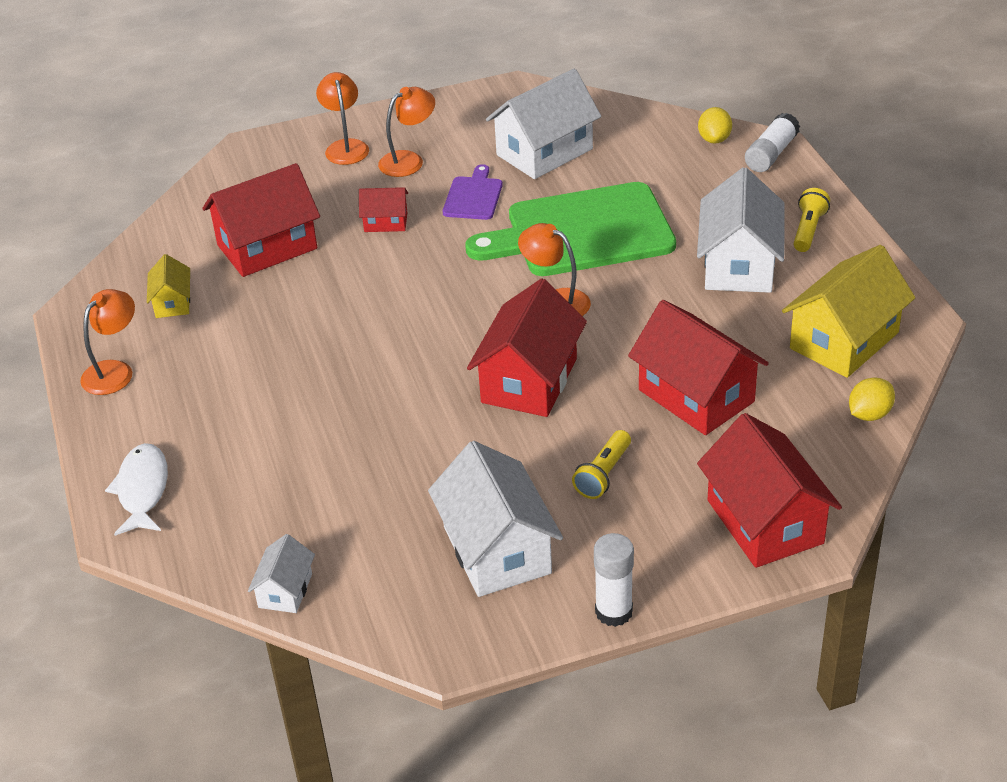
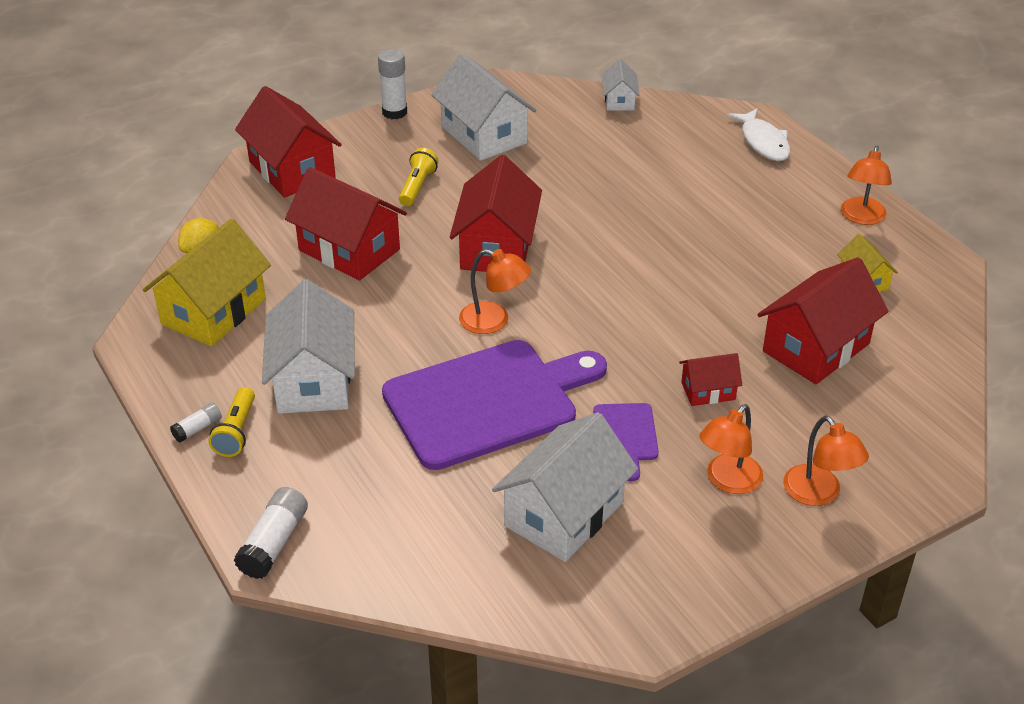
camera: 165 degrees right, 0 degrees up
green cutting board [465,182,676,276] -> purple cutting board [382,340,607,470]
yellow lemon [698,107,732,144] -> none
none -> white glue stick [170,403,222,442]

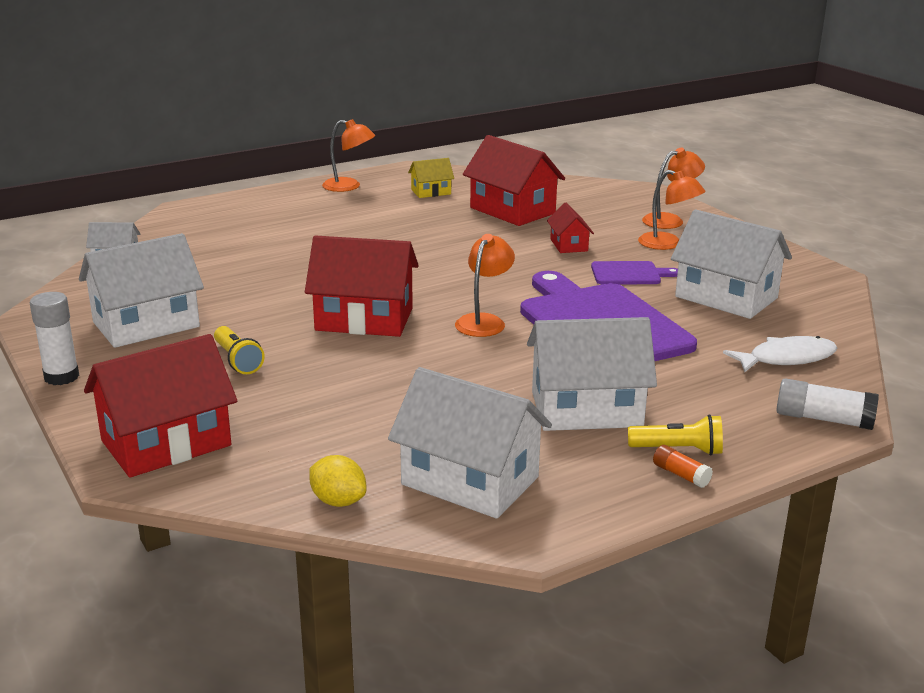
camera: 90 degrees left, 15 degrees down
yellow house [143,218,271,347] -> white house [388,367,552,519]
white glue stick [170,403,222,442] -> orange glue stick [653,445,713,488]
red house [285,167,407,280] -> none
yellow flashlight [399,148,439,206] -> yellow flashlight turned 135 degrees counterclockwise [214,326,265,374]
white fish [727,108,790,161] -> white fish moved to [723,336,837,372]

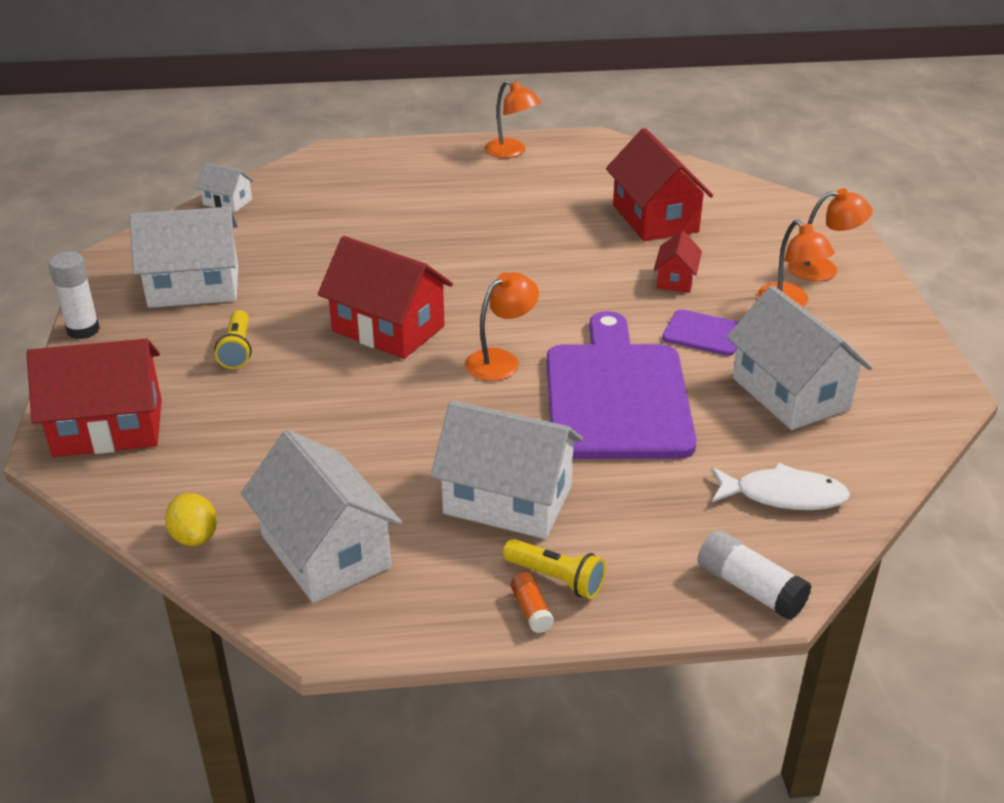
camera: 25 degrees right, 10 degrees up
yellow house [408,158,454,198] -> none

